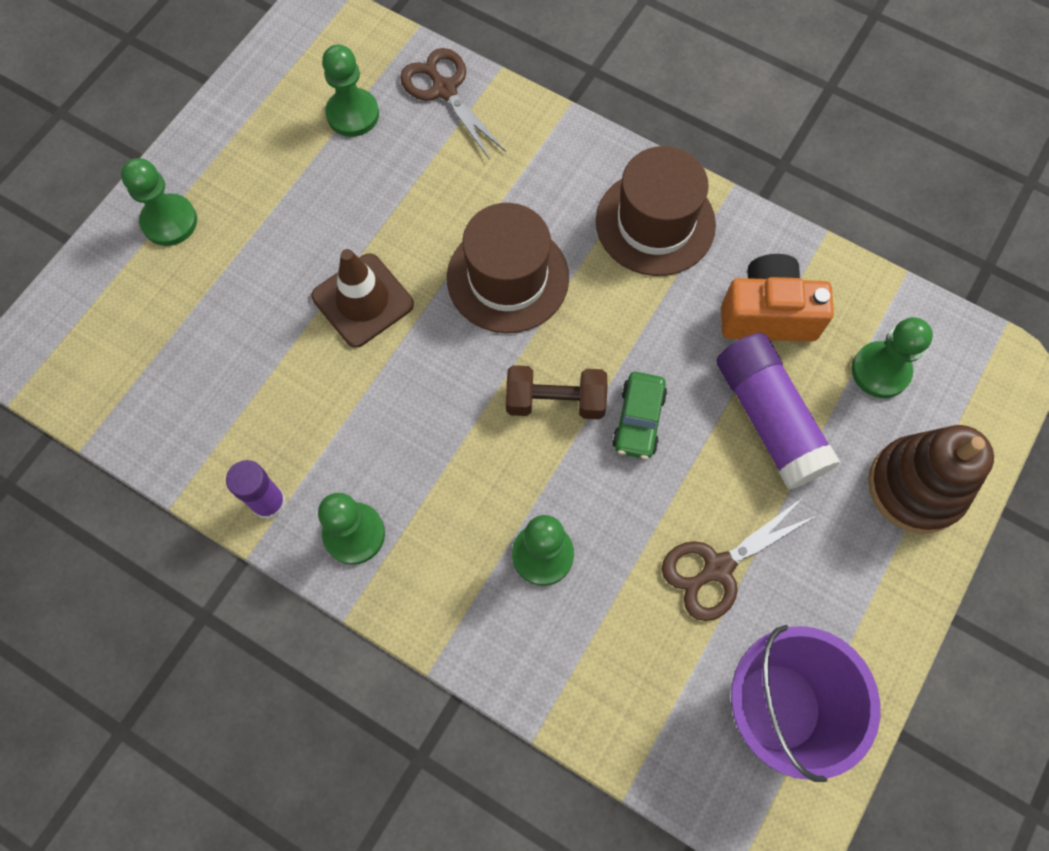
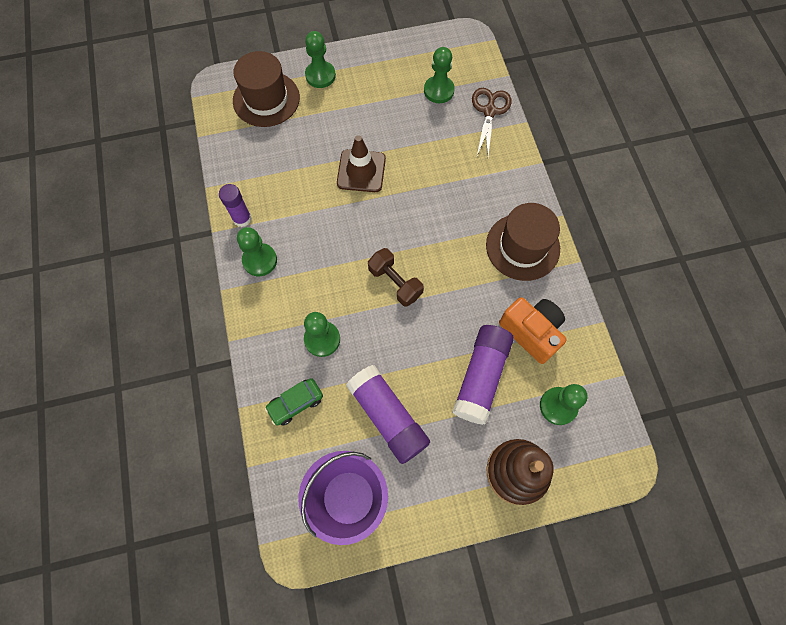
camera: 45 degrees right, 0 degrees up
brown hat [447,203,569,333] -> brown hat moved to [233,51,300,127]
green car [612,372,667,459] -> green car moved to [265,378,323,426]
brown scissors [662,499,816,621] -> purple glue stick [346,365,430,464]

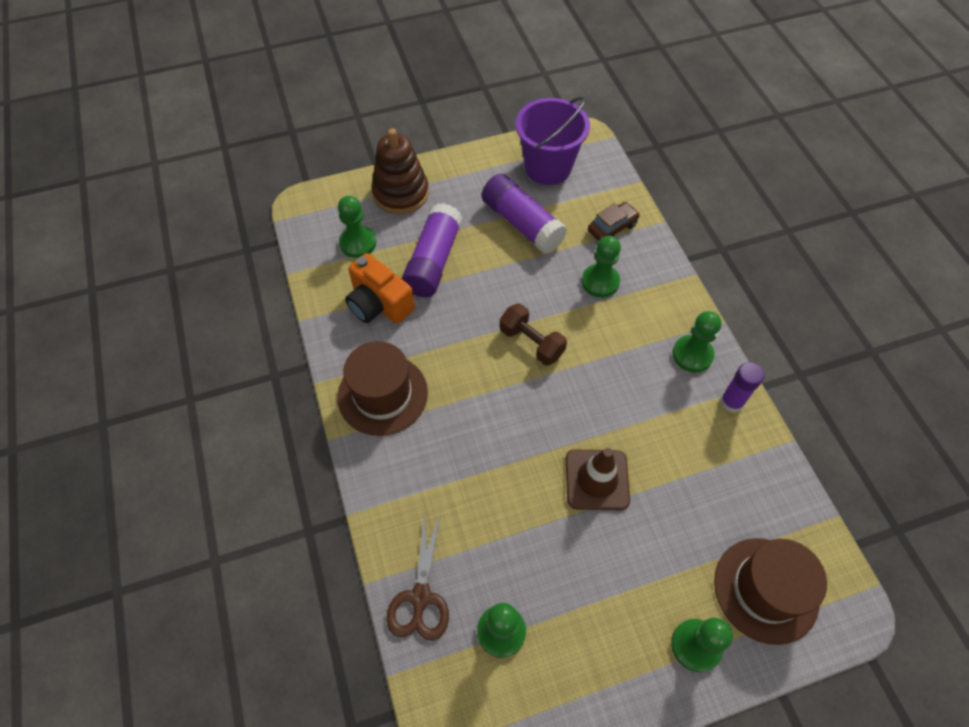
camera: 175 degrees right, 10 degrees down
green car [265,378,323,426] -> brown car [588,202,640,241]

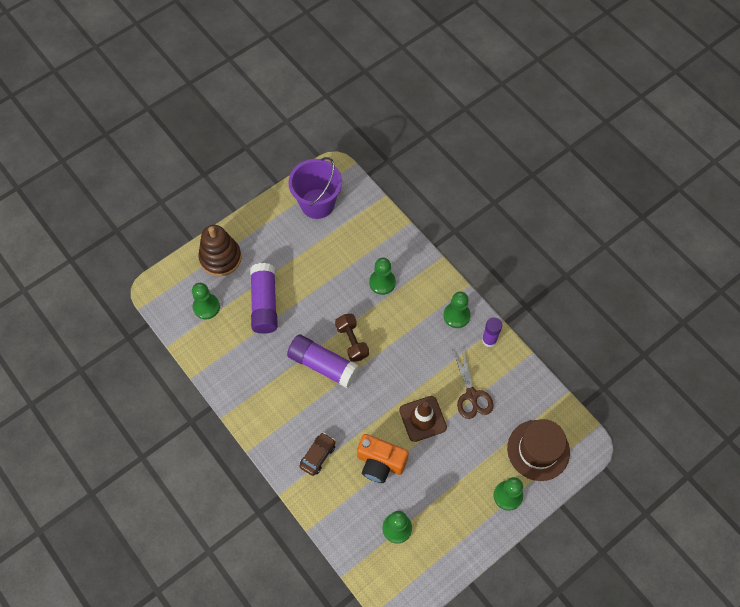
camera: 20 degrees left, 5 degrees up
brown hat [337,341,428,436] -> none
orange camera [345,253,415,324] -> orange camera moved to [357,434,409,483]
brown scissors [386,512,449,641] -> brown scissors moved to [453,348,493,419]
purple glue stick [482,174,567,254] -> purple glue stick moved to [287,334,359,388]
brown dumbbell [500,303,567,366] -> brown dumbbell turned 45 degrees clockwise [335,313,369,362]
brown car [588,202,640,241] -> brown car moved to [299,432,336,476]

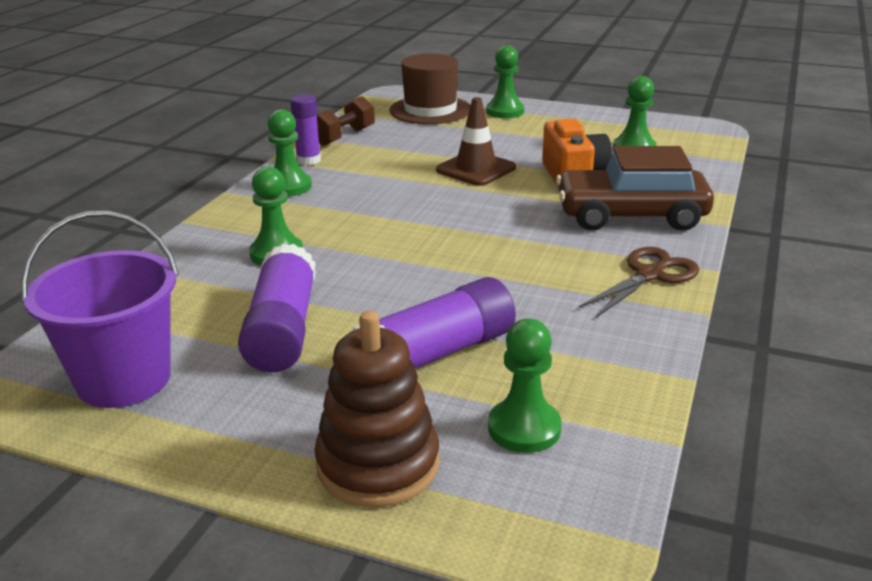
camera: 120 degrees left, 35 degrees down
purple glue stick [287,334,359,388] -> purple glue stick moved to [238,243,316,372]
brown car [299,432,336,476] -> brown car [556,146,714,231], size x2.00
brown dumbbell [335,313,369,362] -> brown dumbbell moved to [317,96,375,146]
brown scissors [453,348,493,419] -> brown scissors moved to [579,247,699,318]

